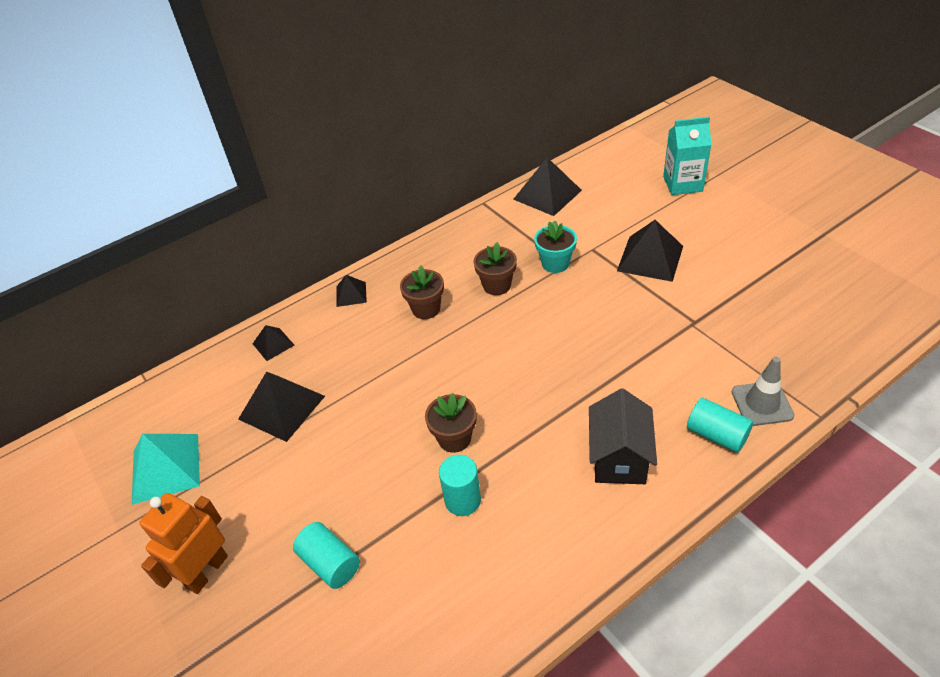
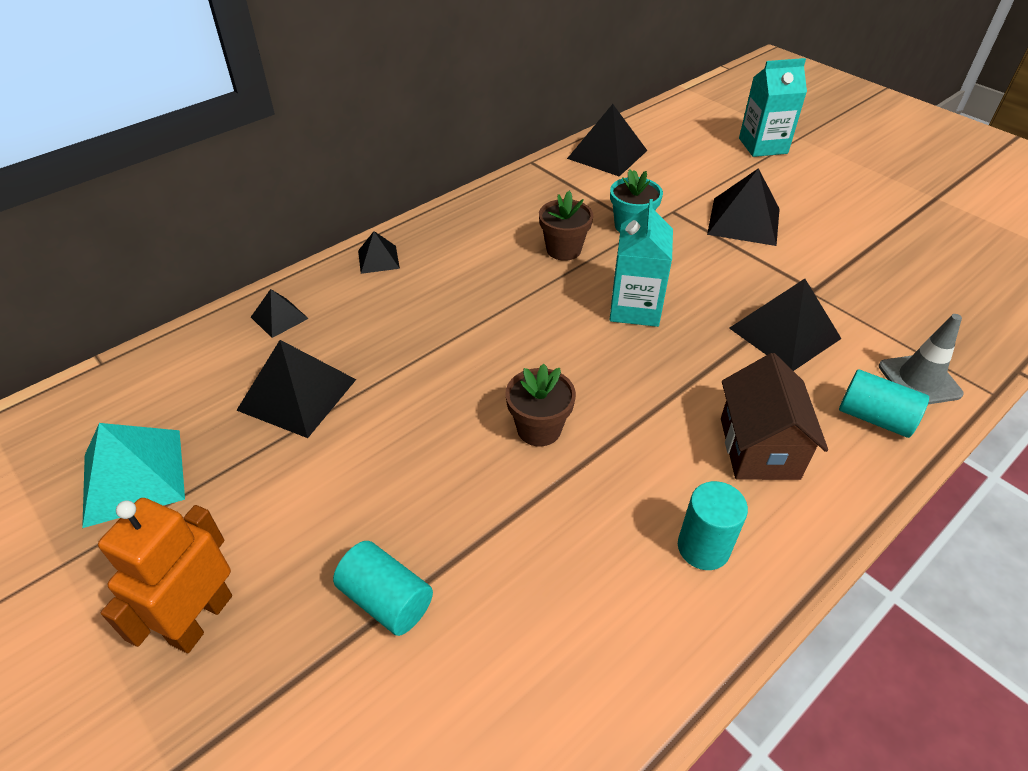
camera: 10 degrees left, 0 degrees up
brown flower pot [400,266,444,319] -> none
turquoise cylinder [439,455,481,516] -> turquoise cylinder moved to [678,481,748,570]
black house [589,389,657,484] -> brown house [721,353,828,480]
none -> turquoise carton [610,199,673,327]
none -> black pyramid [729,279,842,371]

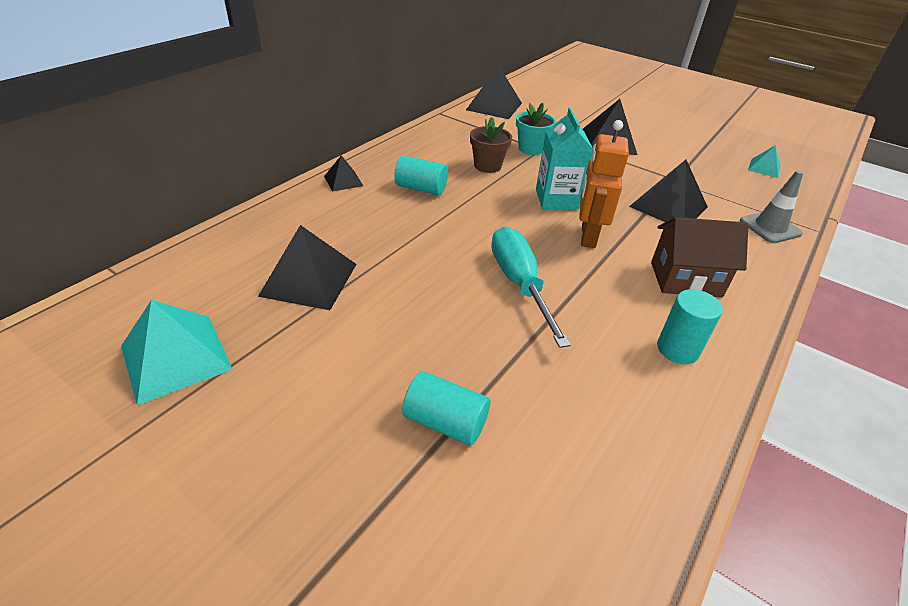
camera: 15 degrees left, 5 degrees down
orange robot [98,498,232,653] -> orange robot moved to [579,120,629,248]
black pyramid [251,289,309,338] -> none
brown flower pot [506,364,576,446] -> turquoise screwdriver [491,226,571,348]
brown house [721,353,828,480] -> brown house turned 75 degrees counterclockwise [651,217,748,298]
turquoise carton [739,58,807,157] -> none
turquoise cylinder [839,369,929,438] -> turquoise cylinder moved to [394,155,448,195]
none -> turquoise pyramid [748,145,780,178]

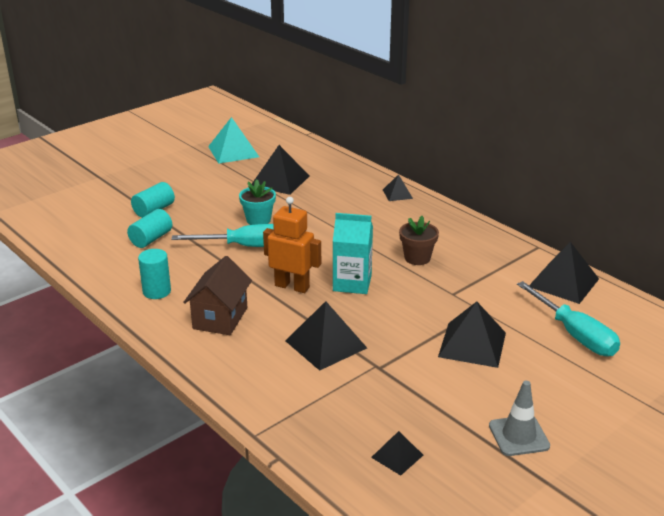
camera: 105 degrees right, 10 degrees down
turquoise cylinder [394,155,448,195] -> turquoise cylinder moved to [127,209,173,248]
turquoise flower pot [516,103,556,155] -> turquoise flower pot moved to [239,179,276,225]
grey traffic cone [740,170,803,243] -> grey traffic cone moved to [489,381,550,456]
turquoise pyramid [748,145,780,178] -> black pyramid [371,431,423,476]
none -> turquoise screwdriver [517,281,620,356]

